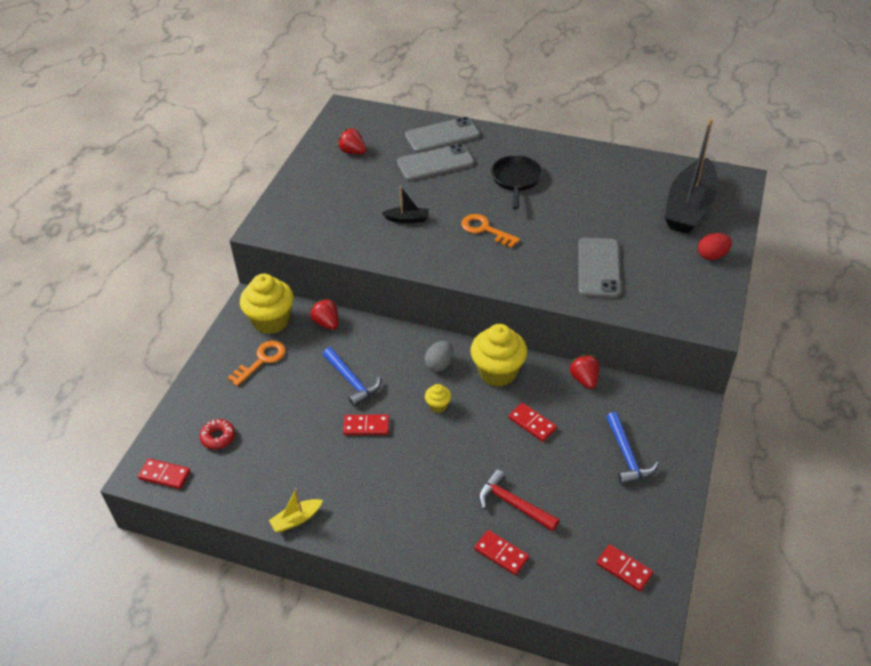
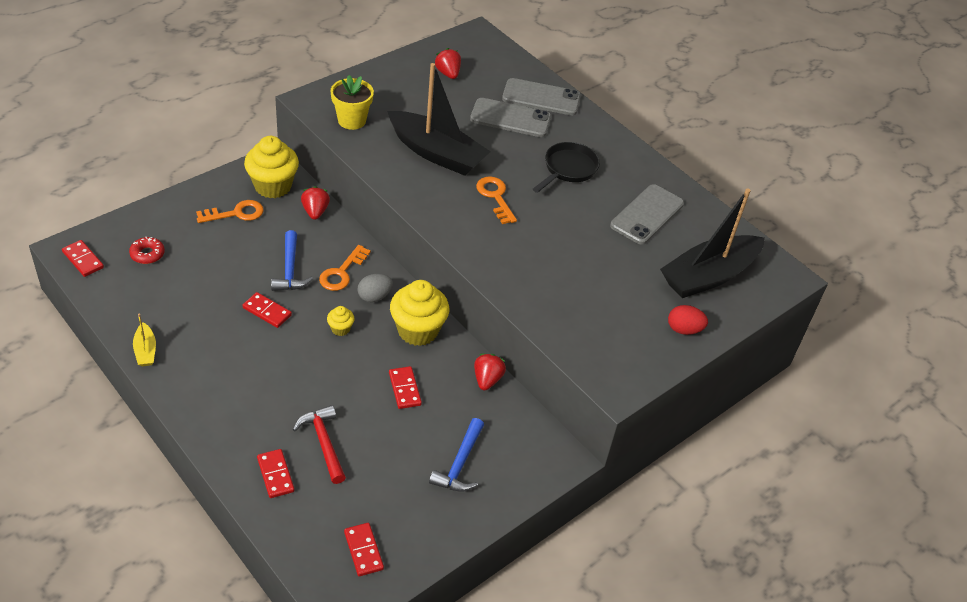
camera: 25 degrees right, 0 degrees up
yellow boat [269,488,323,532] -> yellow boat turned 105 degrees counterclockwise [133,314,156,366]
black boat [382,186,429,223] -> black boat [387,63,491,176], size x2.36
grey phone [578,238,621,298] -> grey phone moved to [610,184,684,245]
none -> orange key [319,245,371,291]
none -> yellow flower pot [330,75,374,130]

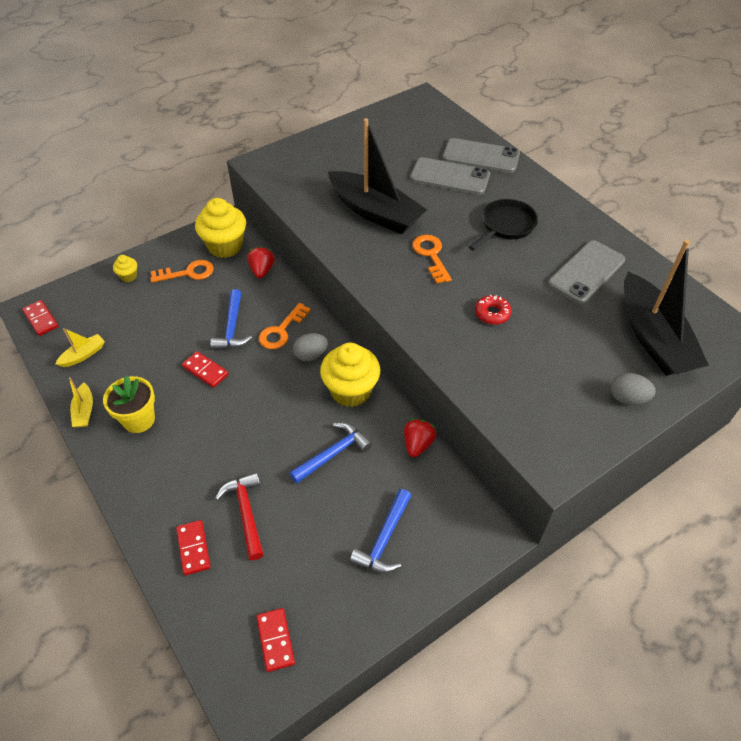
camera: 10 degrees right, 5 degrees up
red donut [129,237,165,264] -> red donut moved to [475,295,512,325]
yellow cupcake [327,306,354,336] -> yellow cupcake moved to [113,255,137,282]
yellow flower pot [330,75,374,130] -> yellow flower pot moved to [103,376,155,433]
red domino [389,366,422,409] -> blue hammer [290,423,372,484]
red strawberry [434,48,461,79] -> none
black boat [660,189,765,298] -> black boat turned 75 degrees counterclockwise [624,240,709,376]
red egg [668,305,708,335] -> grey egg [611,373,656,405]
none -> yellow boat [55,328,105,367]

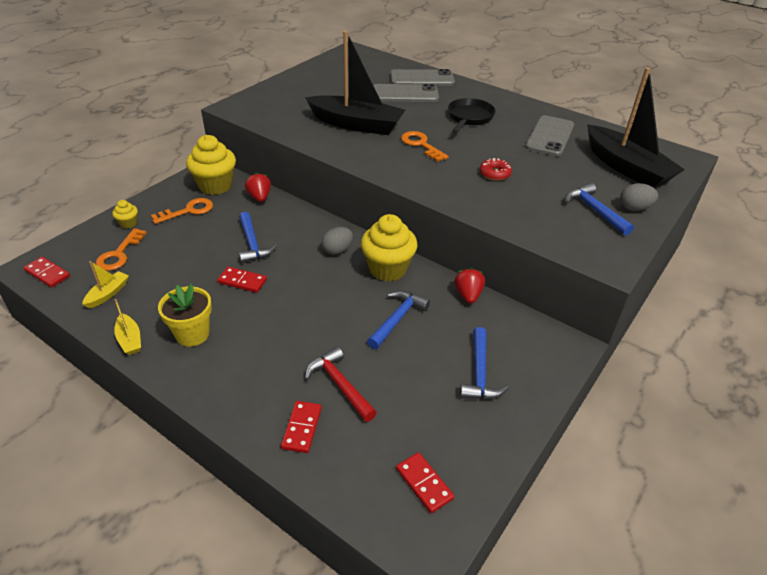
camera: 20 degrees left, 10 degrees down
red domino [176,520,211,576] -> red domino turned 45 degrees clockwise [281,401,322,453]
orange key [259,303,311,349] -> orange key moved to [96,228,147,271]
none -> blue hammer [565,183,634,236]

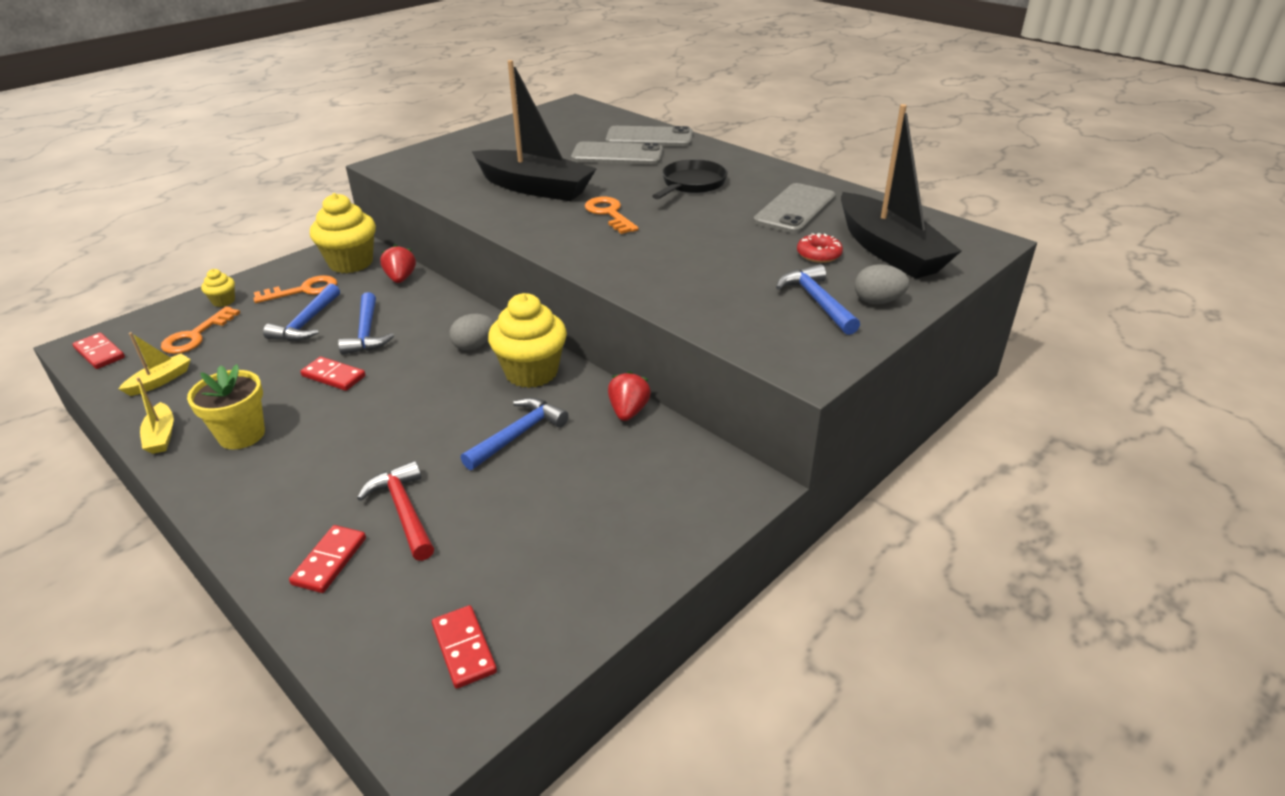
camera: 10 degrees right, 5 degrees down
blue hammer [460,327,509,399] -> blue hammer moved to [263,284,340,341]
red donut [480,158,512,181] -> red donut moved to [797,233,843,263]

